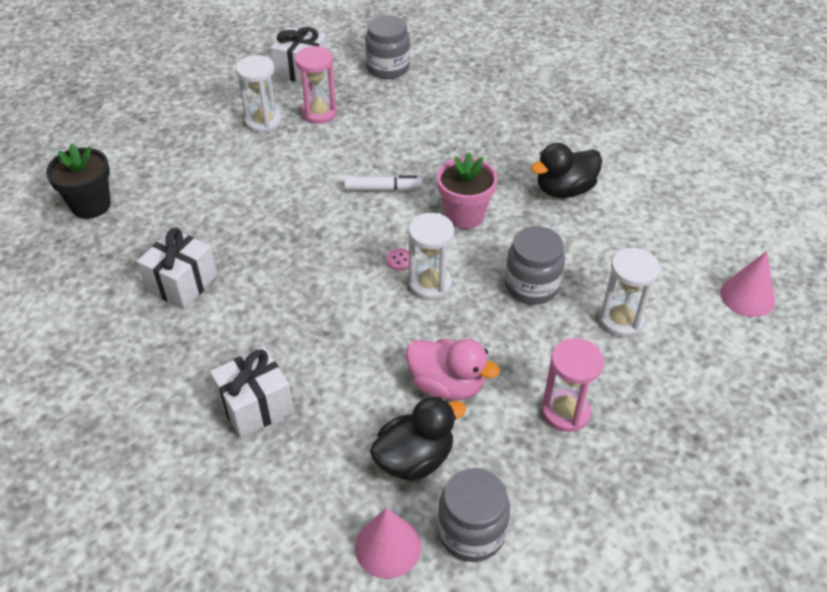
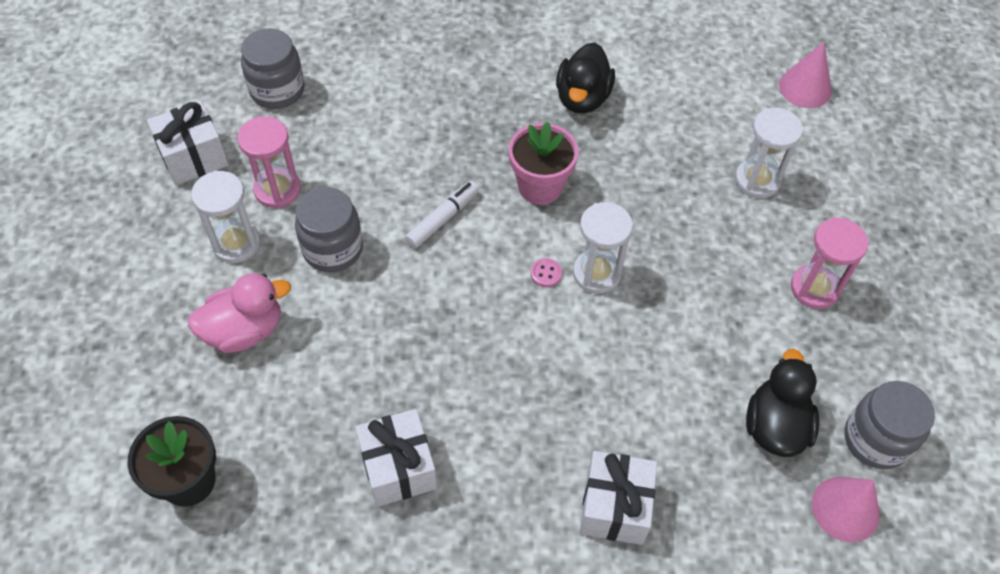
camera: 50 degrees left, 10 degrees up
pink duck [406,339,500,400] -> pink duck moved to [188,273,291,353]
grey jar [505,226,565,304] -> grey jar moved to [295,187,363,272]

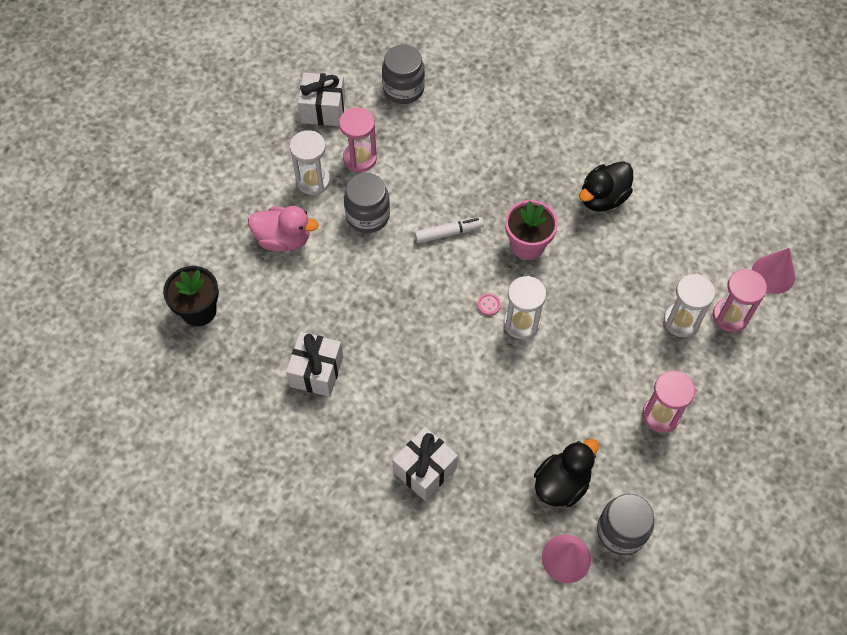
camera: 35 degrees right, 5 degrees up
none -> pink hourglass [713,269,767,332]

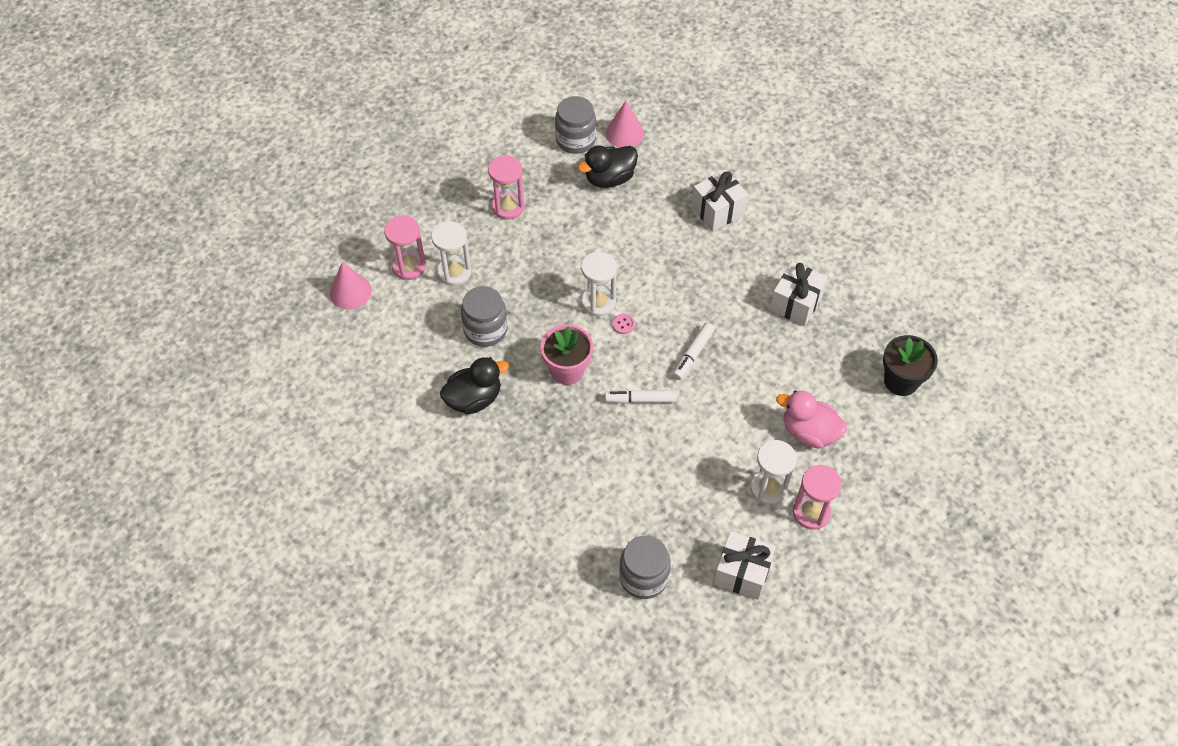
camera: 165 degrees left, 5 degrees down
pink hourglass [339,107,377,172] -> pink hourglass moved to [793,465,842,529]
grey jar [344,173,390,233] -> grey jar moved to [461,286,508,347]
none -> white marker [672,323,715,380]

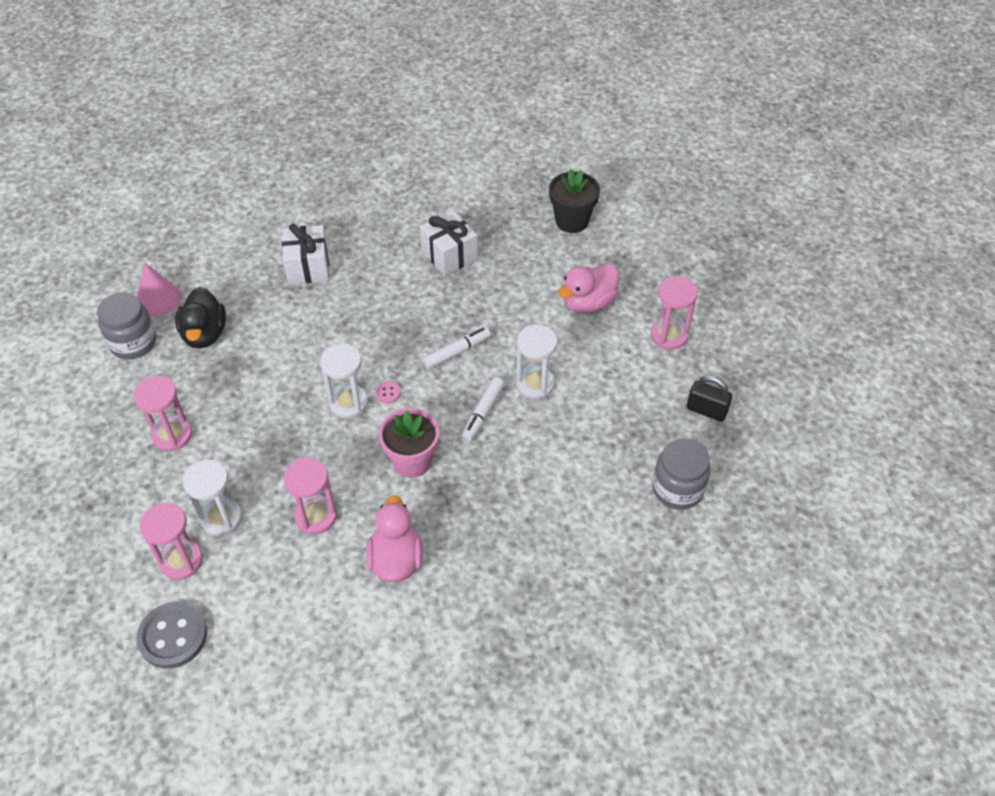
camera: 65 degrees left, 5 degrees down
pink cone [330,262,372,310] -> grey button [137,602,207,669]
black duck [440,357,509,415] -> pink duck [366,495,423,582]
grey jar [461,286,508,347] -> pink hourglass [283,458,337,534]
white marker [672,323,715,380] -> white marker turned 90 degrees counterclockwise [423,327,491,370]
white gift [714,531,776,600] -> black padlock [686,375,732,422]
white hourglass [750,440,797,505] -> white hourglass moved to [516,325,558,399]

